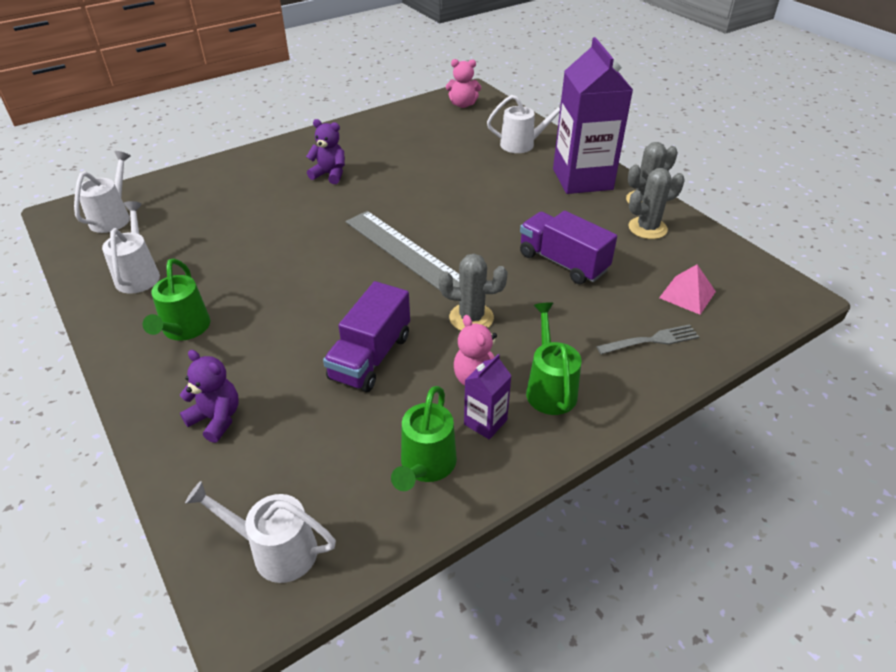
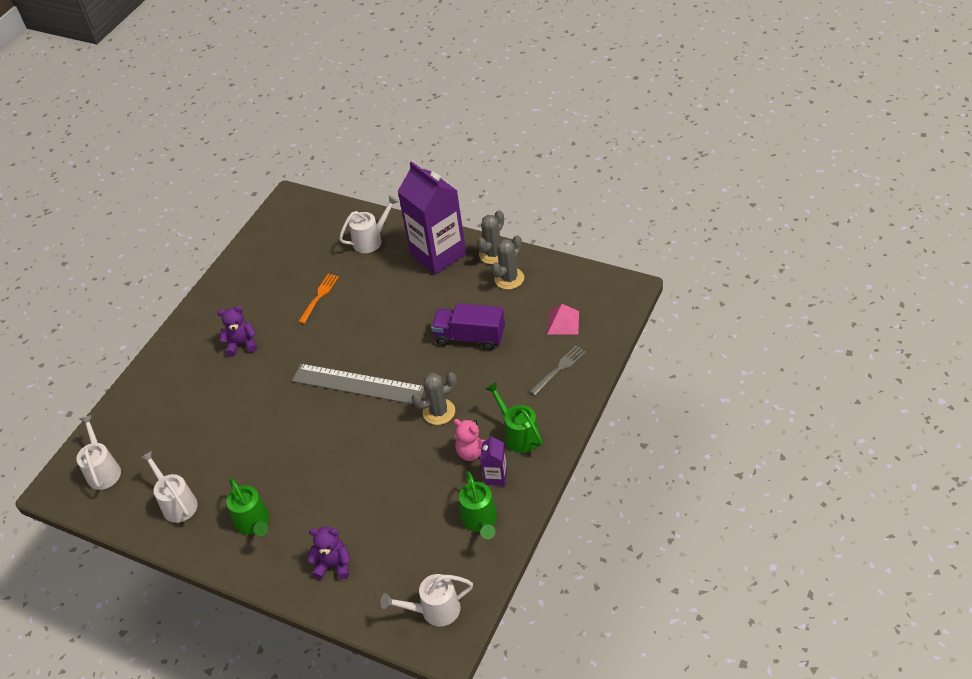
camera: 25 degrees left, 5 degrees up
purple truck [323,281,410,392] -> none
pink teddy bear [446,59,481,108] -> none
none -> orange fork [298,274,339,324]

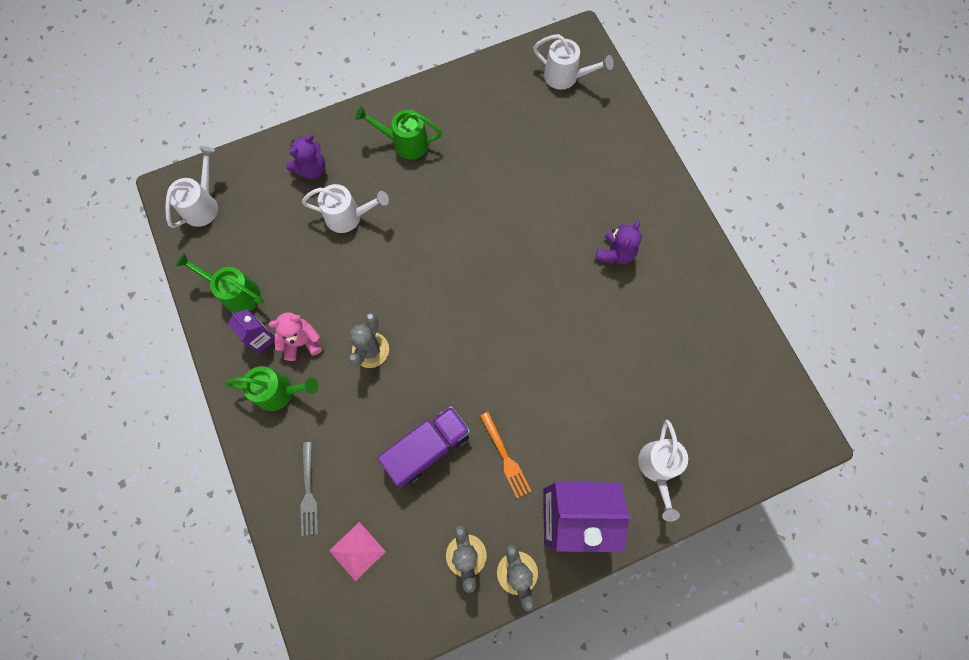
camera: 125 degrees right, 25 degrees up
white watering can [140,451,198,523] -> white watering can moved to [302,184,389,233]
grey ruler [292,364,424,404] -> none
orange fork [298,274,339,324] -> orange fork moved to [480,412,531,498]

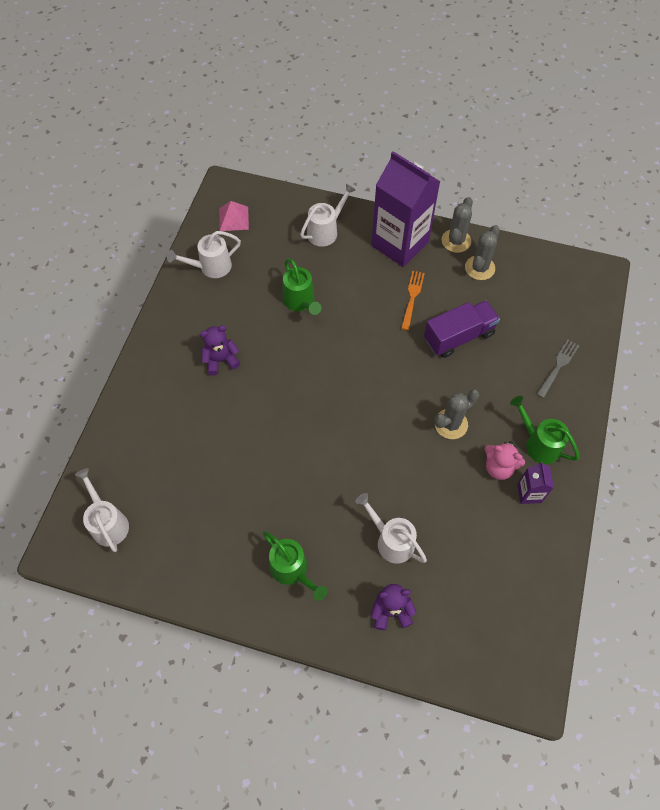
camera: 140 degrees left, 10 degrees down
white watering can [165,146,218,228] -> white watering can moved to [167,231,241,278]
green watering can [175,253,264,313] -> green watering can moved to [283,258,321,315]
pink pyramid [329,522,386,582] -> pink pyramid moved to [219,201,249,231]
purple truck [377,406,470,487] -> purple truck turned 150 degrees clockwise [424,300,500,358]

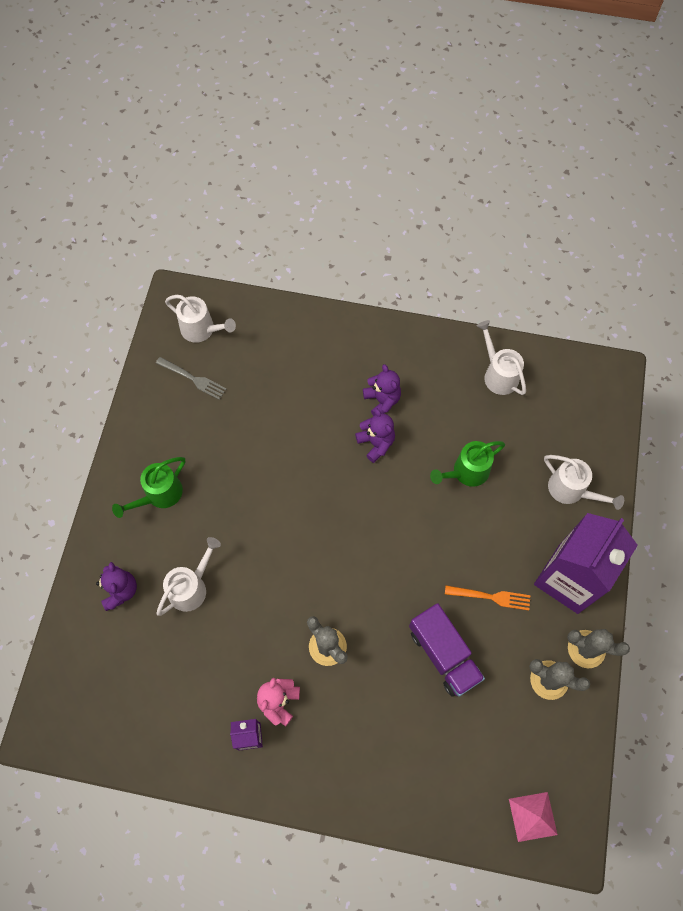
camera: 85 degrees right, 5 degrees up
white watering can [75,468,129,552] -> white watering can turned 60 degrees clockwise [165,295,236,343]
pink pyramid [219,201,249,231] -> pink pyramid moved to [509,792,558,842]
green watering can [510,396,579,464] -> none
grey fork [537,339,579,398] -> grey fork moved to [156,357,227,400]
none -> purple teddy bear [355,408,395,463]

